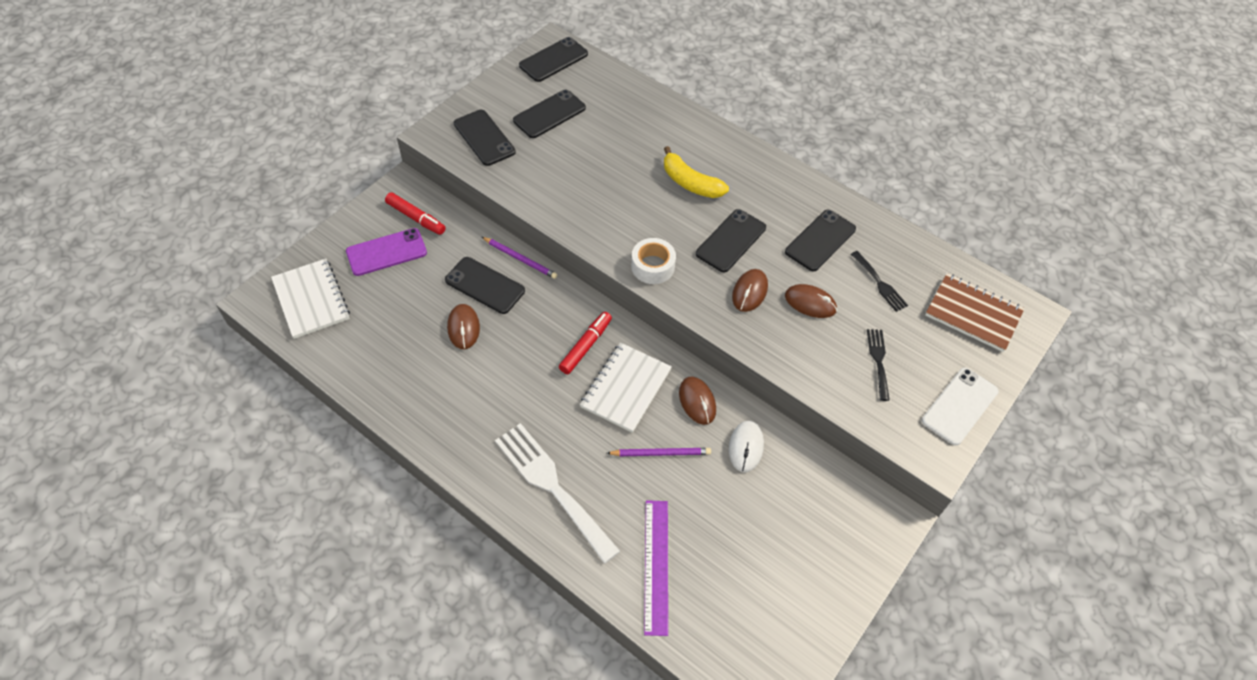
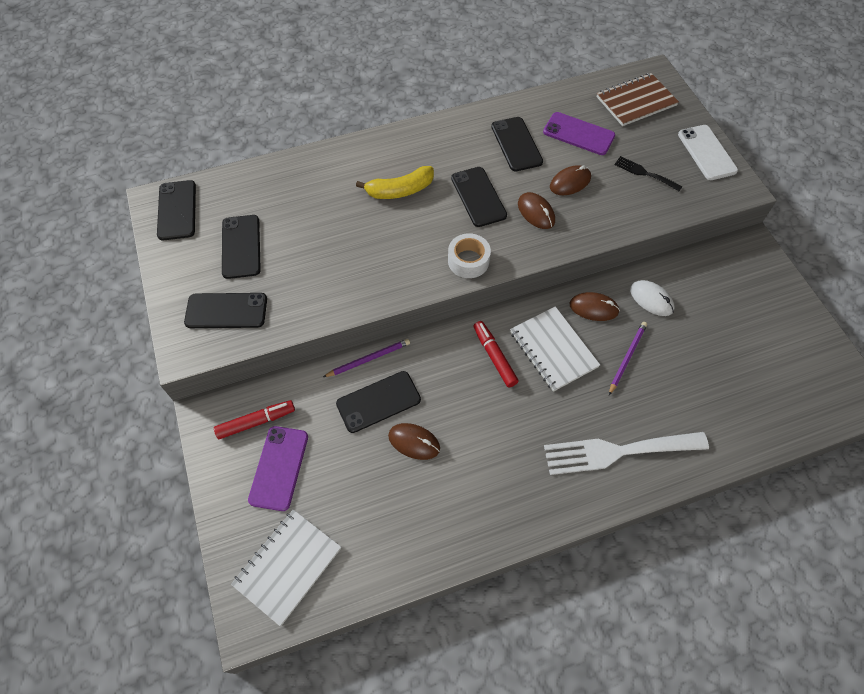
camera: 55 degrees left, 5 degrees up
white notebook [271,258,350,339] -> white notebook turned 60 degrees counterclockwise [231,509,341,626]
purple ruler [644,500,668,636] -> none
black fork [851,251,908,312] -> purple phone [543,112,615,155]

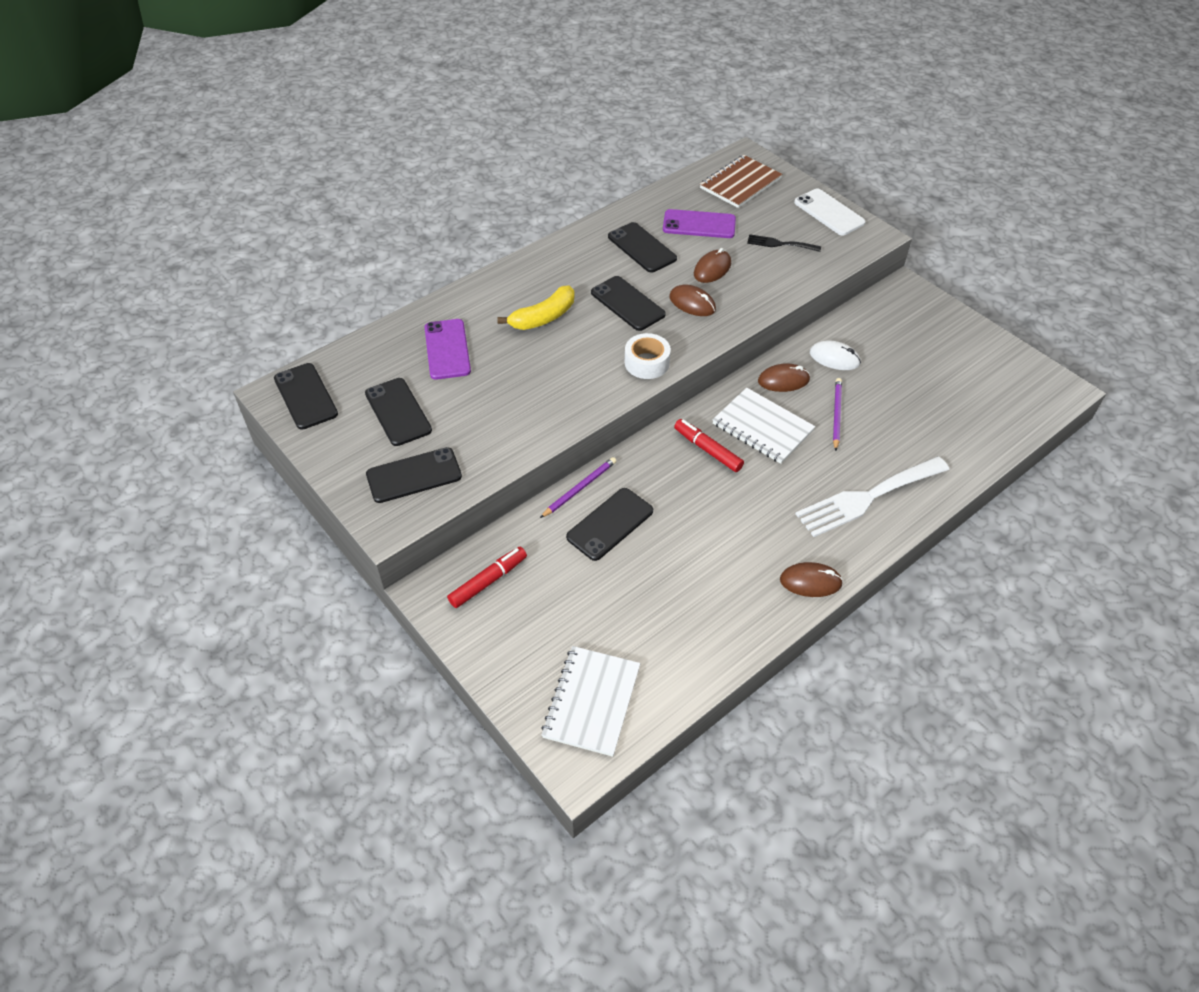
camera: 20 degrees left, 10 degrees down
purple phone [248,426,308,511] -> purple phone moved to [425,319,471,380]
brown mouse [388,423,440,460] -> brown mouse moved to [780,562,843,597]

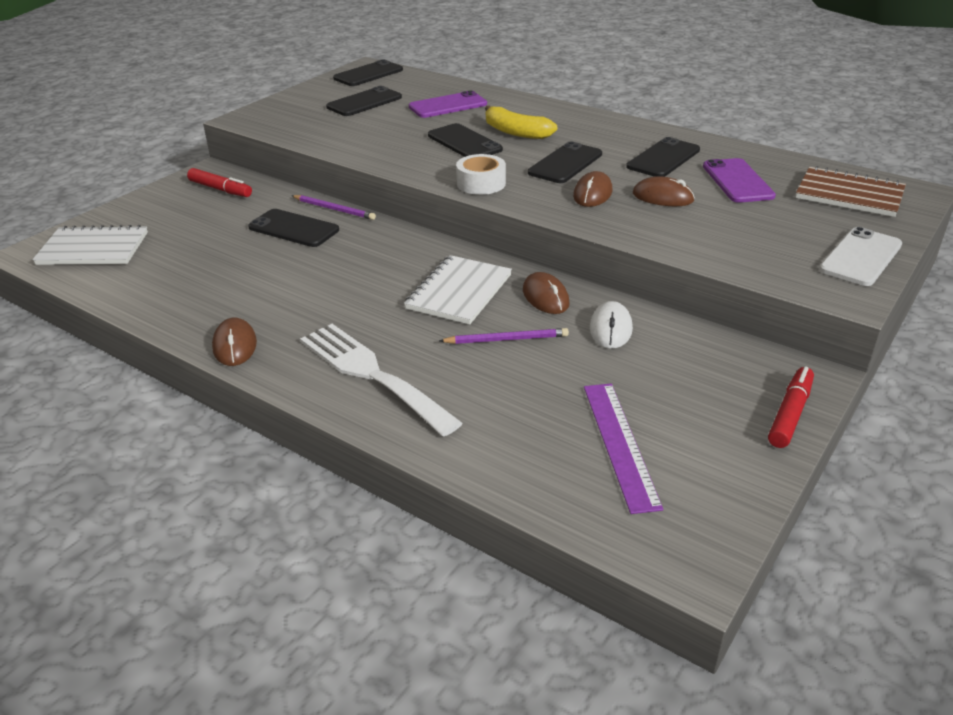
camera: 75 degrees right, 15 degrees down
black phone [366,447,462,503] -> black phone moved to [428,123,503,157]
red marker [674,419,744,472] -> red marker moved to [768,366,814,448]
black fork [747,234,821,252] -> none
none -> purple ruler [584,384,663,514]

